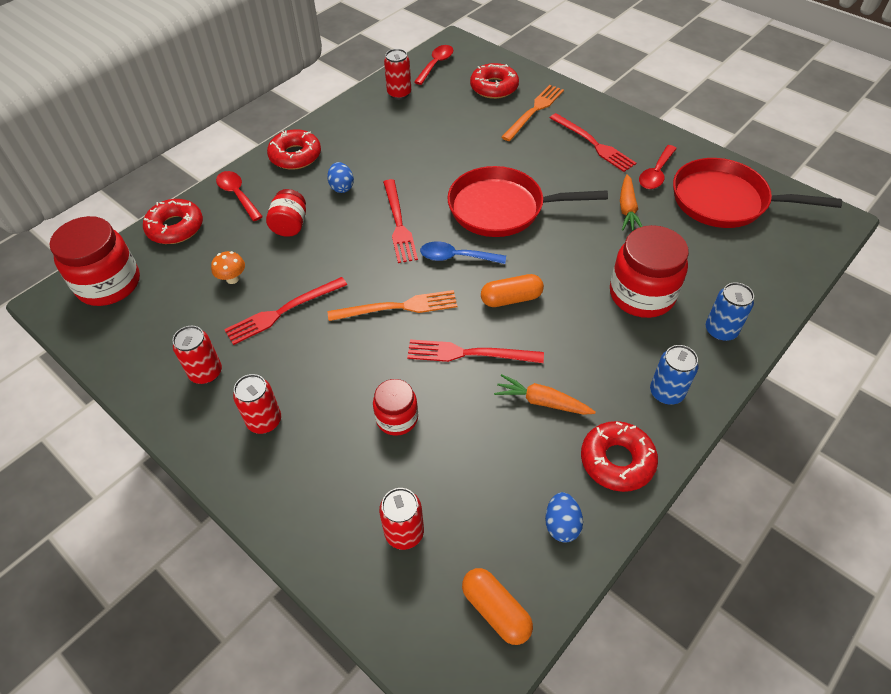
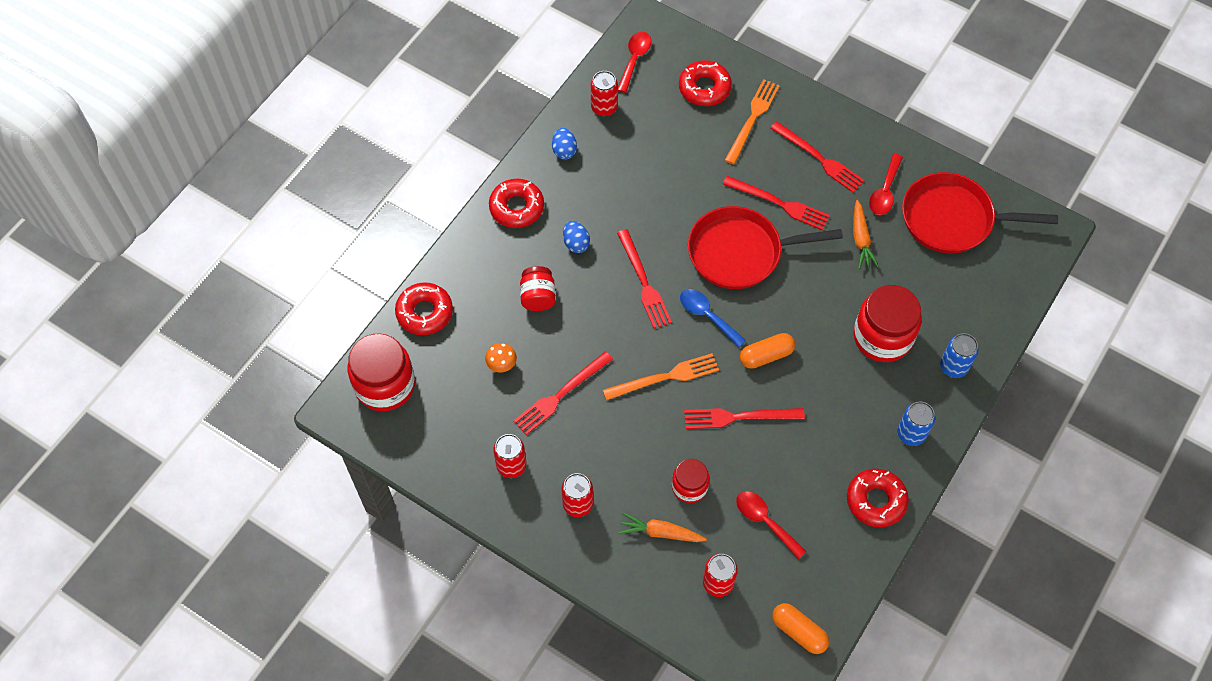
camera: 10 degrees left, 10 degrees up
red spoon [216,171,263,221] -> red spoon moved to [736,491,807,559]
blue spoon [420,241,506,264] -> blue spoon turned 45 degrees clockwise [680,289,746,347]
orange carrot [494,374,595,415] -> orange carrot moved to [618,513,707,542]
blue egg [545,492,583,542] -> blue egg moved to [552,128,577,160]
none -> red fork [723,176,830,230]

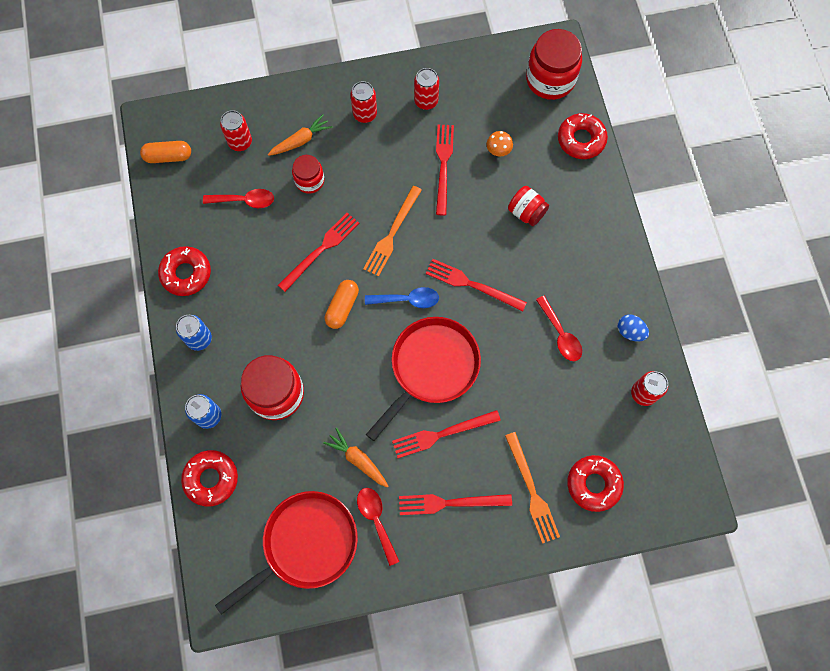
camera: 135 degrees right, 10 degrees up
red donut [489,179,544,228] -> red donut moved to [181,450,238,506]
blue egg [563,221,590,253] -> none
red spoon [618,32,651,93] -> red spoon moved to [536,296,582,361]

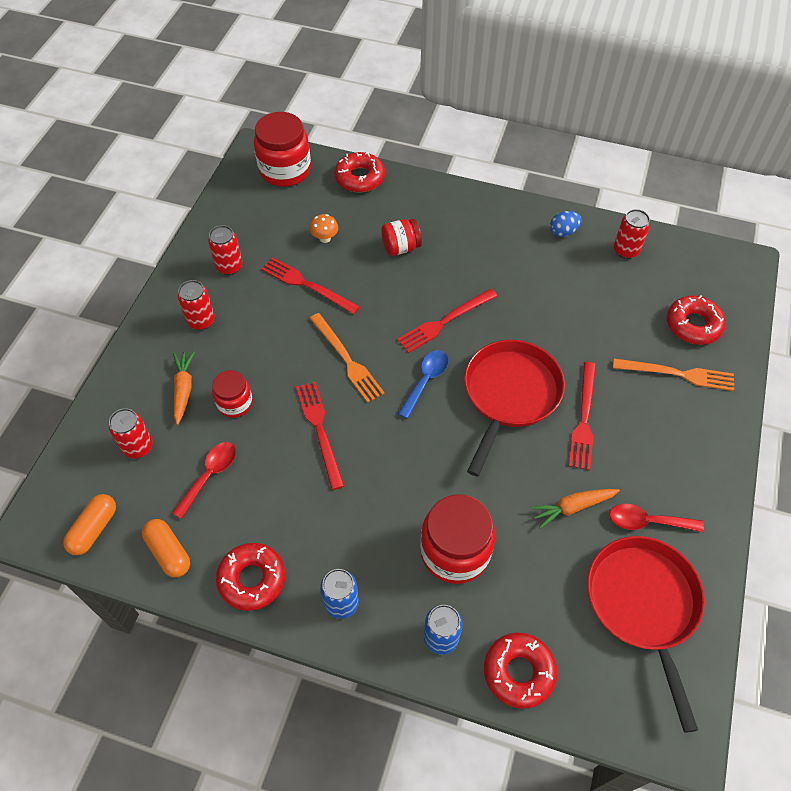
camera: 60 degrees left, 15 degrees down
orange capsule [325,280,359,329] -> orange capsule moved to [142,519,190,578]
red pan [366,317,481,441] -> red pan turned 45 degrees clockwise [464,340,565,477]
red fork [399,494,512,515] -> none
red spoon [536,296,582,361] -> none

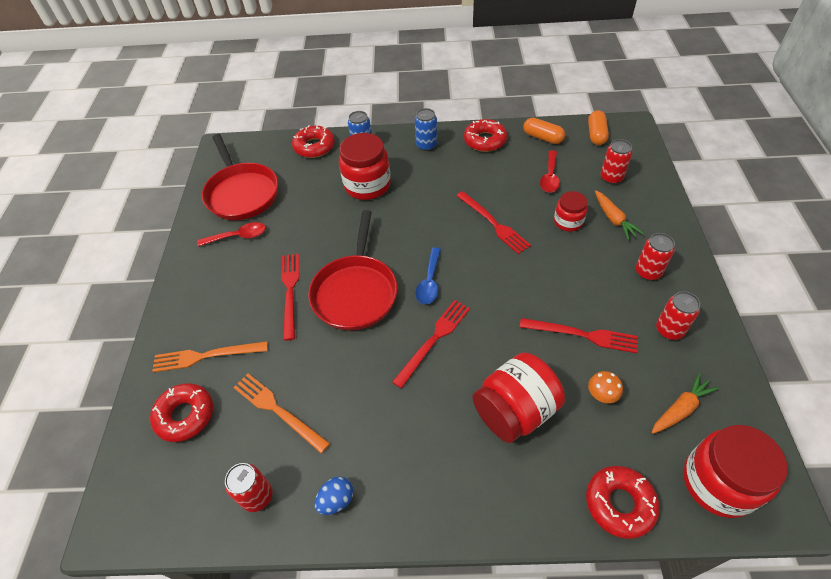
camera: 165 degrees right, 5 degrees down
orange fork [309,313,385,403] -> orange fork moved to [233,374,330,453]
red jar [381,219,422,256] -> red jar [472,352,565,443], size x1.75
orange carrot [530,489,620,529] -> orange carrot moved to [652,373,719,434]

